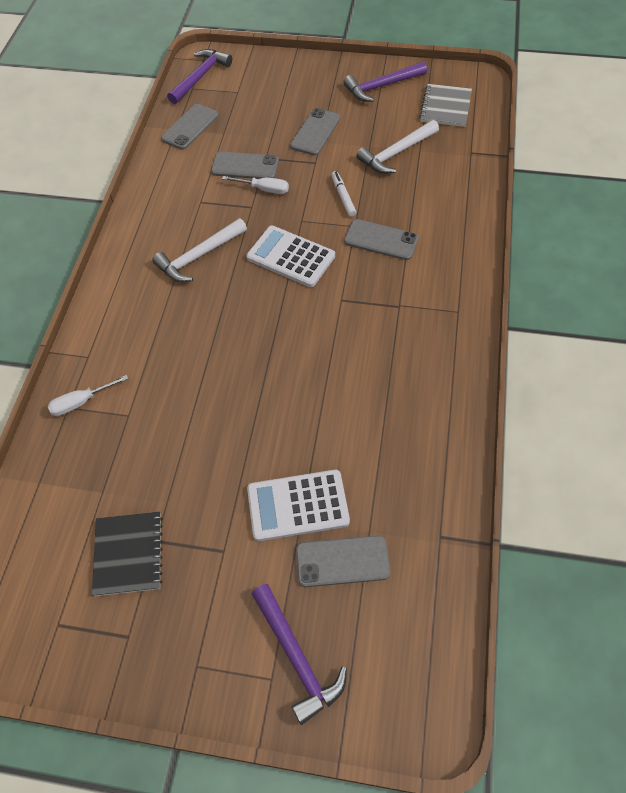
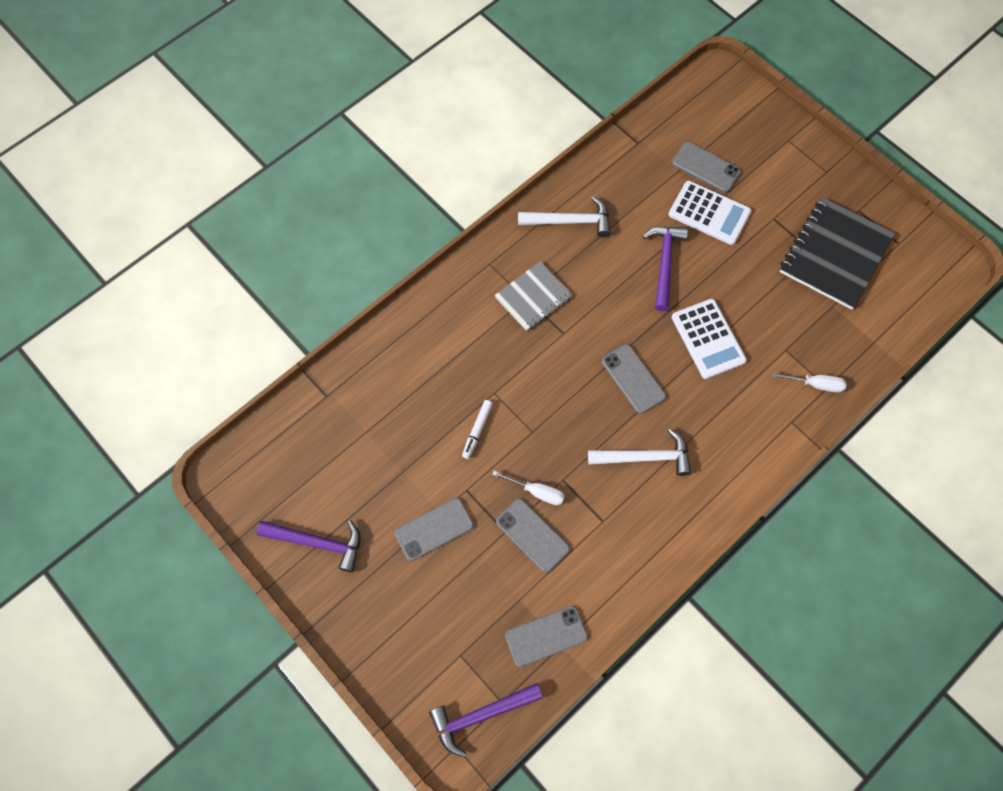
camera: 145 degrees left, 10 degrees up
black notebook [92,512,163,596] -> black notebook [780,197,895,310], size x1.65
white screwdriver [222,176,289,194] -> white screwdriver turned 150 degrees clockwise [492,471,565,505]
white calculator [246,225,335,287] -> white calculator moved to [672,299,747,379]
purple hammer [252,584,347,725] -> purple hammer moved to [642,226,688,311]
grey phone [344,219,419,260] -> grey phone moved to [602,344,666,414]
white hammer [357,120,439,174] -> white hammer moved to [518,196,610,237]
grey notebook [419,84,472,127] -> grey notebook moved to [495,262,572,331]

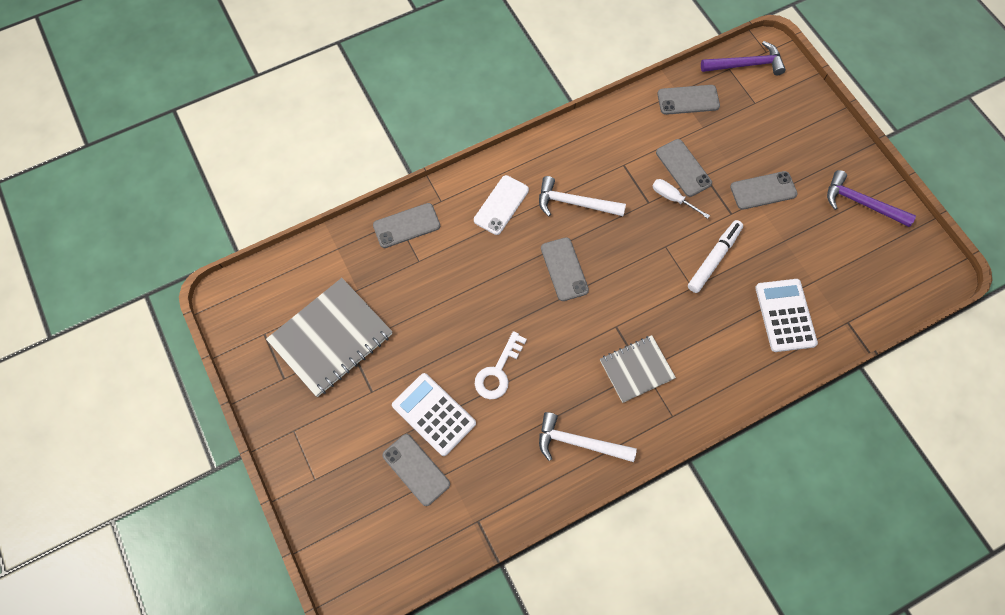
camera: 165 degrees left, 0 degrees up
white marker [462,400,493,459] -> white marker [688,220,743,293], size x1.58
purple hammer [642,226,688,311] -> white key [475,331,527,399]
white calculator [672,299,747,379] -> white calculator moved to [755,279,818,352]
white screwdriver [772,372,847,393] -> grey phone [373,203,440,248]
black notebook [780,197,895,310] -> grey notebook [266,278,392,397]
none -> white phone [474,175,529,235]

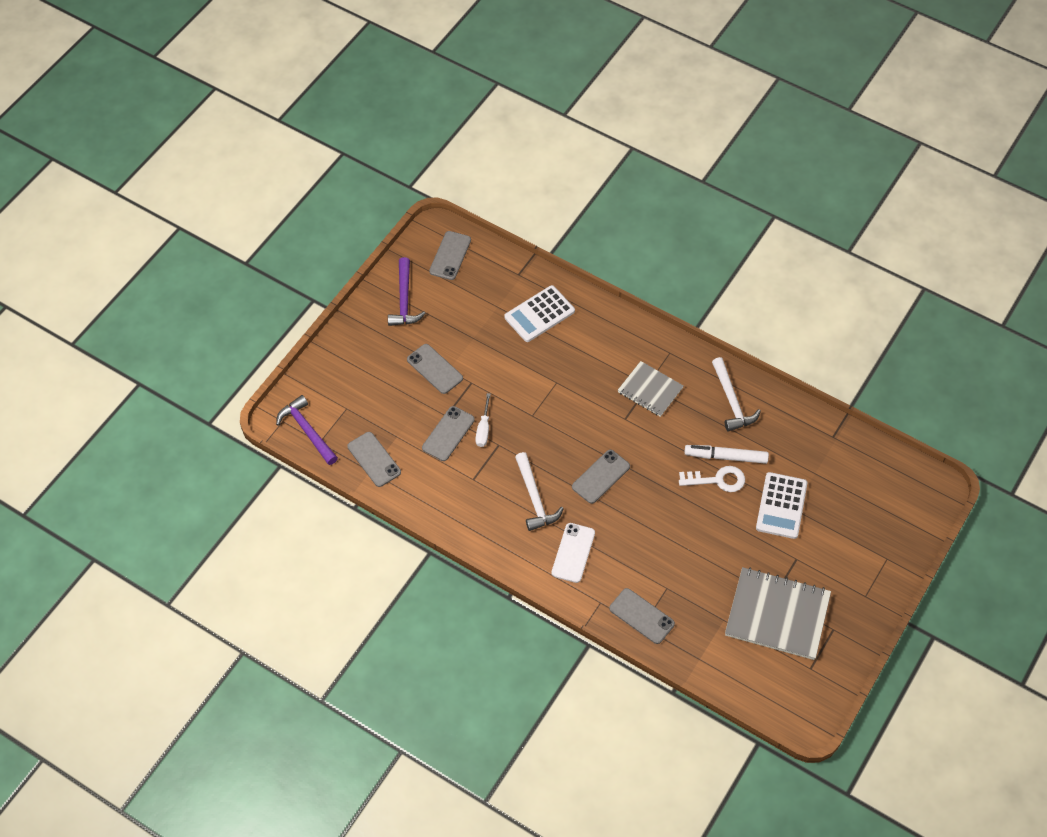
camera: 120 degrees left, 10 degrees down
grey phone [382,434,450,506] -> grey phone moved to [429,231,471,280]
white phone [474,175,529,235] -> white phone turned 75 degrees counterclockwise [552,523,595,583]
white marker [688,220,743,293] -> white marker moved to [684,445,769,464]

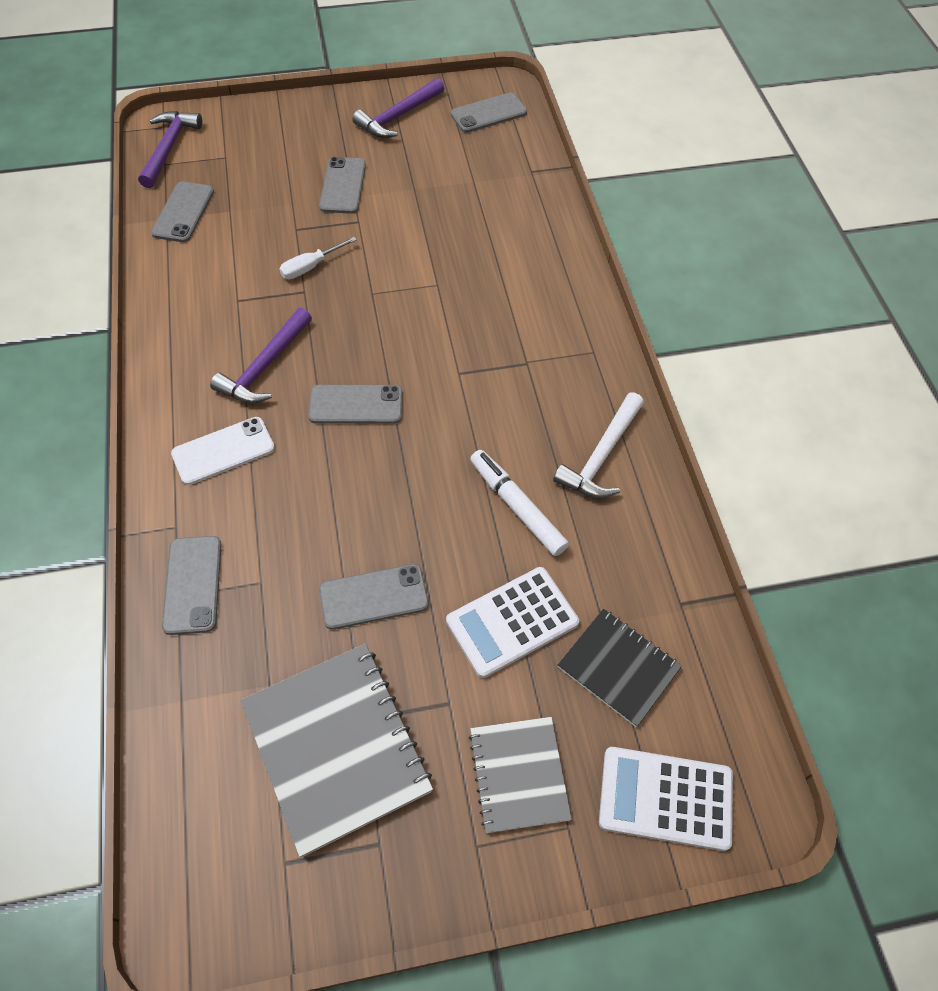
camera: 45 degrees right, 0 degrees up
grey phone [422,406,475,461] -> grey phone moved to [319,564,429,630]
white calculator [504,285,575,342] -> white calculator moved to [599,747,733,851]
white hammer [515,452,564,531] -> purple hammer [210,308,312,404]
grey notebook [618,361,683,417] -> grey notebook moved to [469,717,572,833]
white key [679,466,745,492] -> none
none -> black notebook [558,609,682,727]

